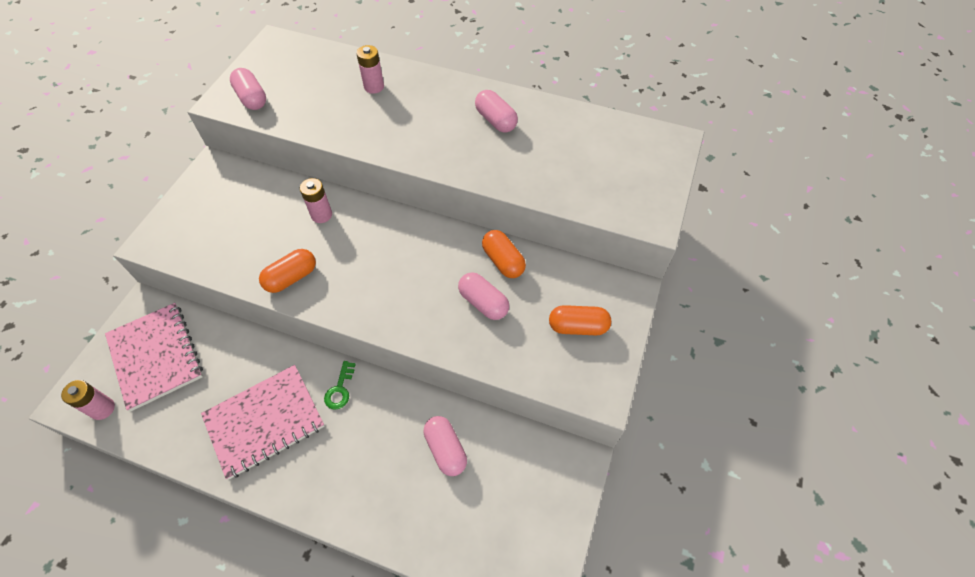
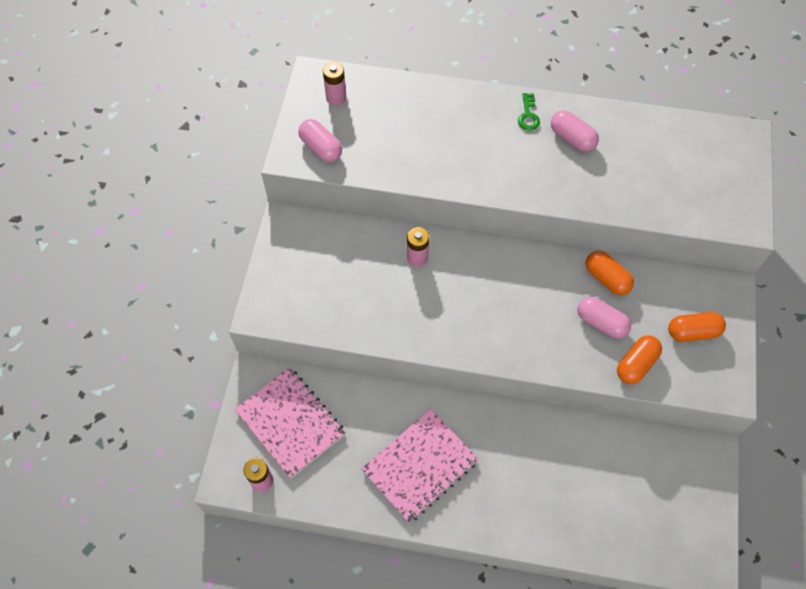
camera: 10 degrees left, 5 degrees up
orange capsule [259,249,316,293] -> orange capsule moved to [617,335,662,384]
green key [324,361,356,410] -> green key moved to [518,93,540,131]
pink battery [356,45,384,94] -> pink battery moved to [323,62,346,106]
pink capsule [423,416,467,476] -> none

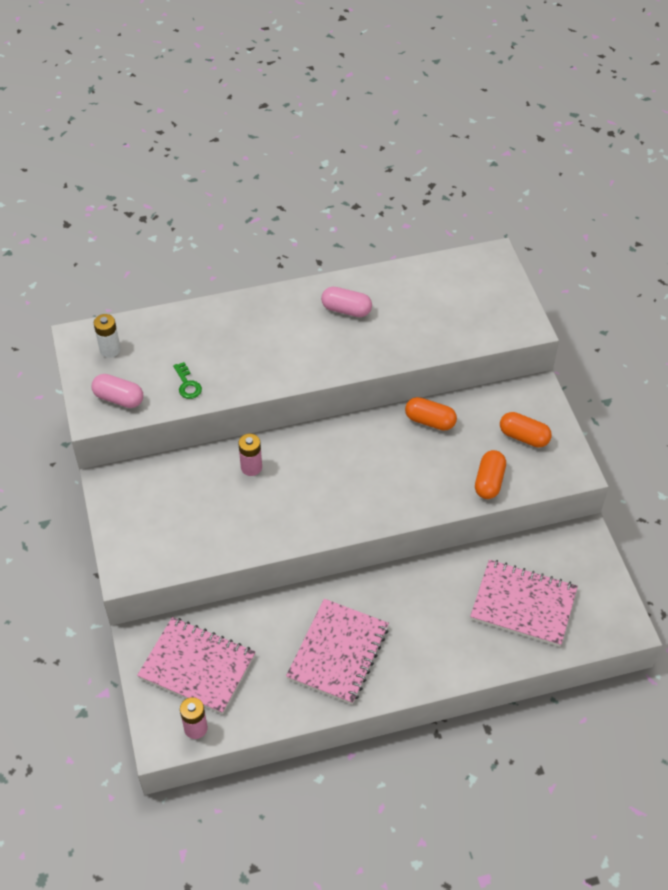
camera: 25 degrees left, 10 degrees down
pink battery [323,62,346,106] -> white battery [94,314,121,358]
green key [518,93,540,131] -> green key moved to [173,362,202,399]
pink capsule [578,297,631,339] -> none
orange capsule [668,312,726,342] -> orange capsule turned 60 degrees clockwise [500,412,552,447]
none -> pink notebook [470,560,578,647]

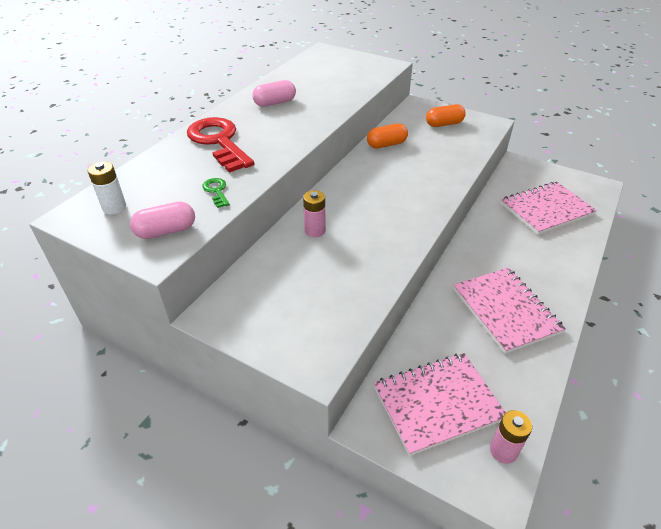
camera: 45 degrees left, 10 degrees down
green key [173,362,202,399] -> green key turned 135 degrees counterclockwise [202,178,230,208]
orange capsule [475,450,506,499] -> none
none -> red key [187,117,254,173]

